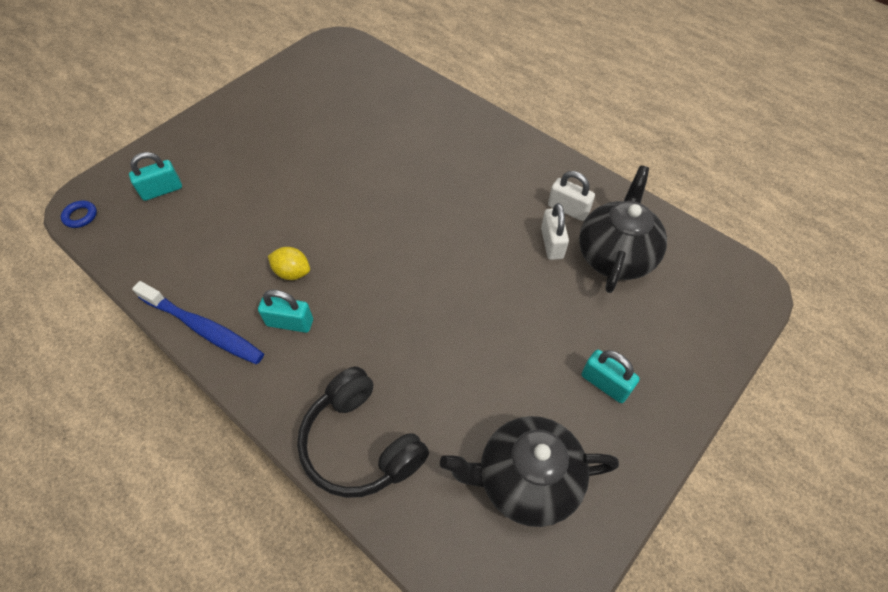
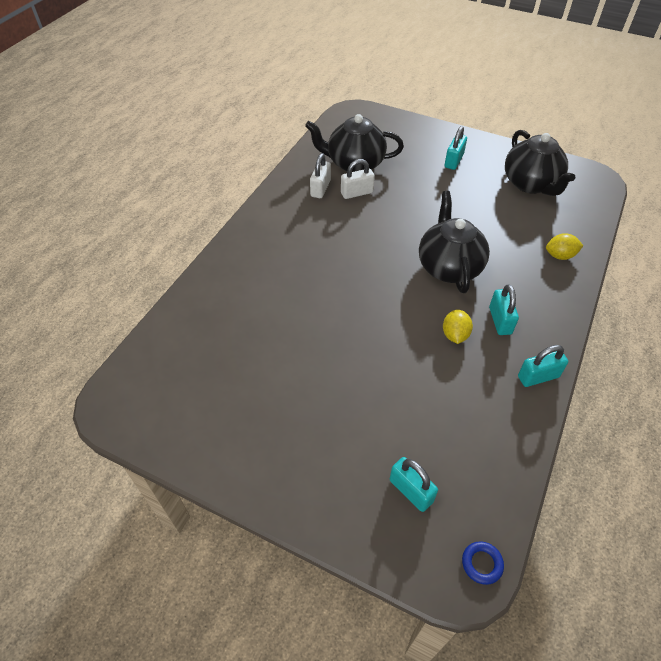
camera: 105 degrees left, 5 degrees down
blue toothbrush [132,281,264,364] -> turquoise padlock [518,345,568,387]
black headphones [297,367,429,498] -> yellow lemon [546,233,583,260]
none -> black teapot [419,191,490,293]

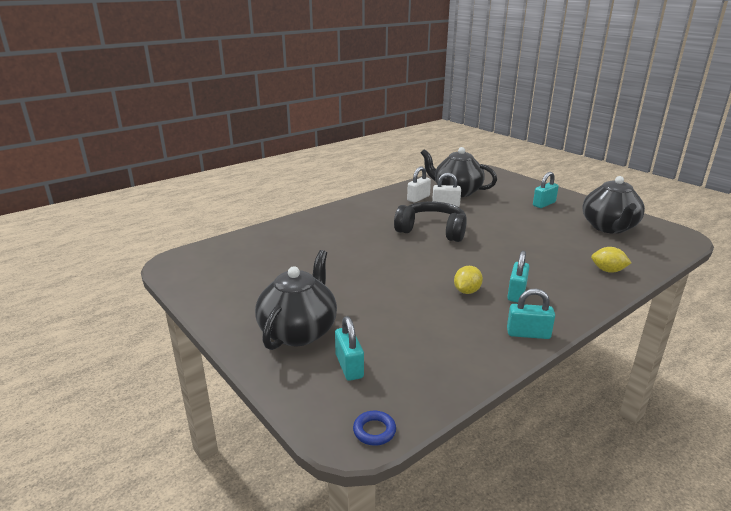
camera: 25 degrees right, 25 degrees down
black teapot [419,191,490,293] -> black teapot moved to [255,250,337,350]
none -> black headphones [394,201,467,242]

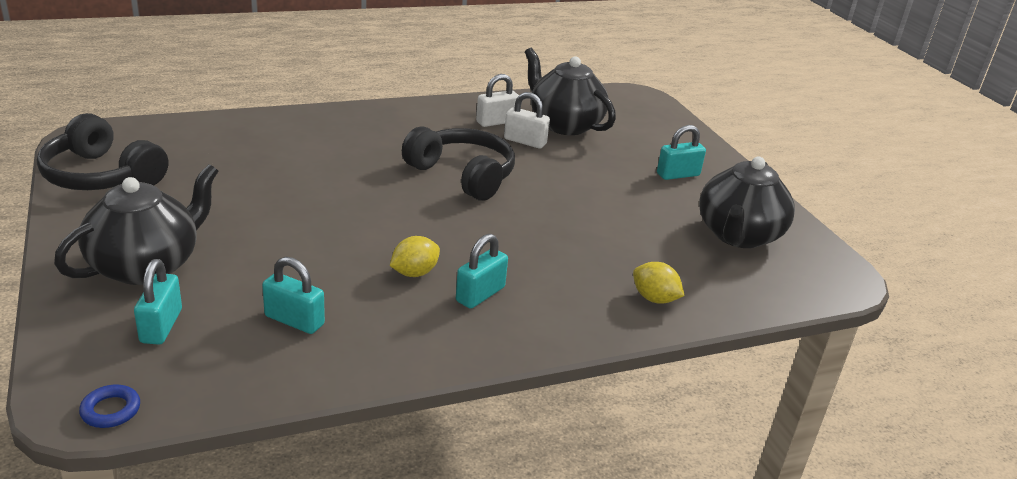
camera: 15 degrees right, 5 degrees up
turquoise padlock [507,288,555,339] -> turquoise padlock moved to [262,257,325,334]
none -> black headphones [37,113,168,190]

